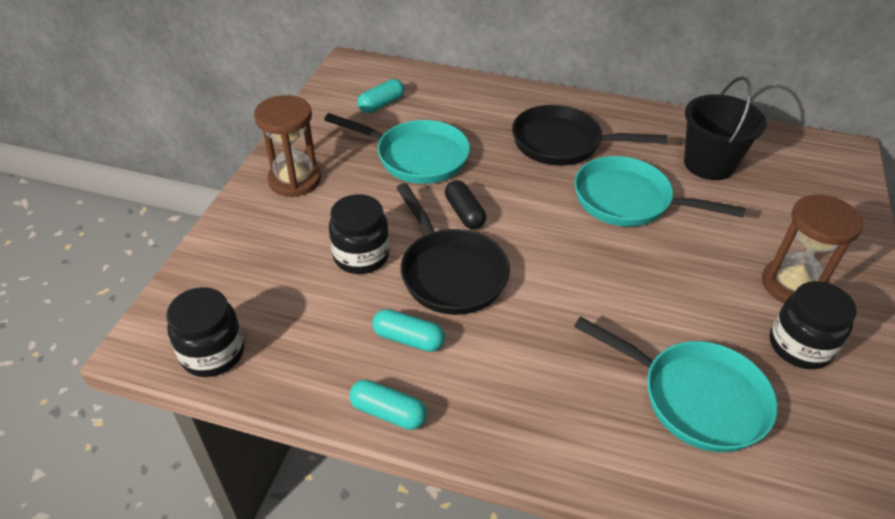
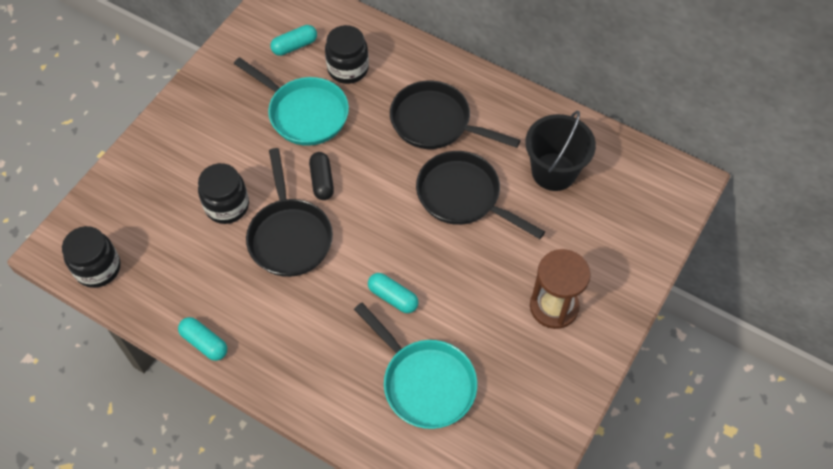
camera: 15 degrees right, 15 degrees up
brown hourglass [254,95,321,197] -> none
turquoise capsule [372,309,445,352] -> turquoise capsule moved to [368,273,419,313]
turquoise pan [574,156,745,227] -> black pan [416,151,545,239]
black jar [770,281,857,369] -> black jar moved to [325,25,369,84]

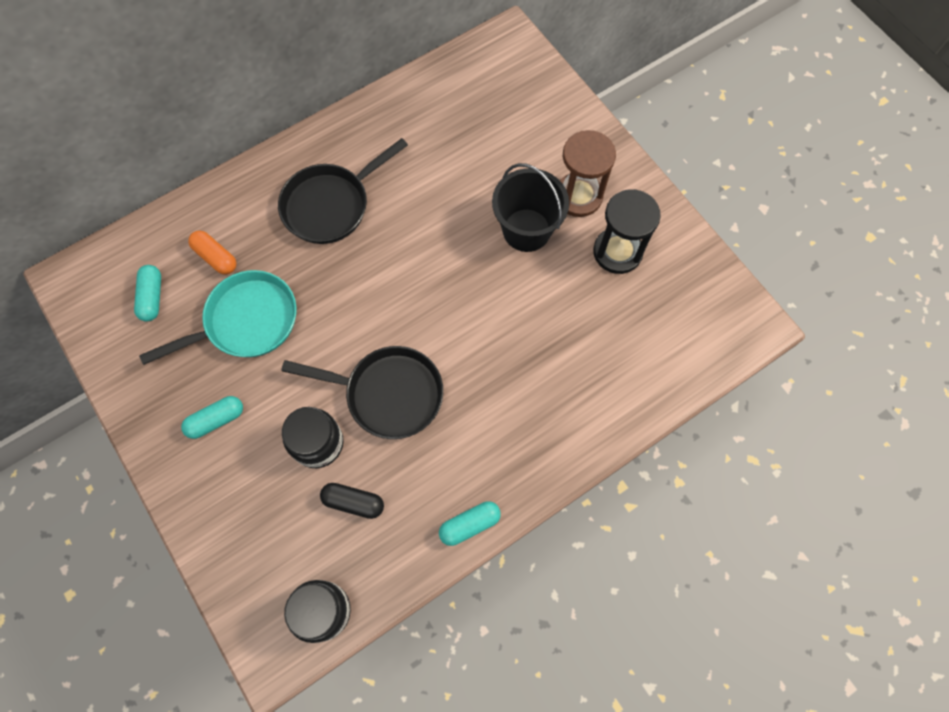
camera: 65 degrees left, 10 degrees up
black capsule [309,152,334,200] -> black capsule moved to [320,483,384,519]
black jar [325,25,369,84] -> orange capsule [188,230,236,275]
turquoise pan [354,302,477,429] -> none
turquoise capsule [368,273,419,313] -> turquoise capsule moved to [181,396,243,439]
black pan [416,151,545,239] -> none
black bucket [525,111,596,191] -> black bucket moved to [492,163,569,252]
none -> black hourglass [593,189,661,274]

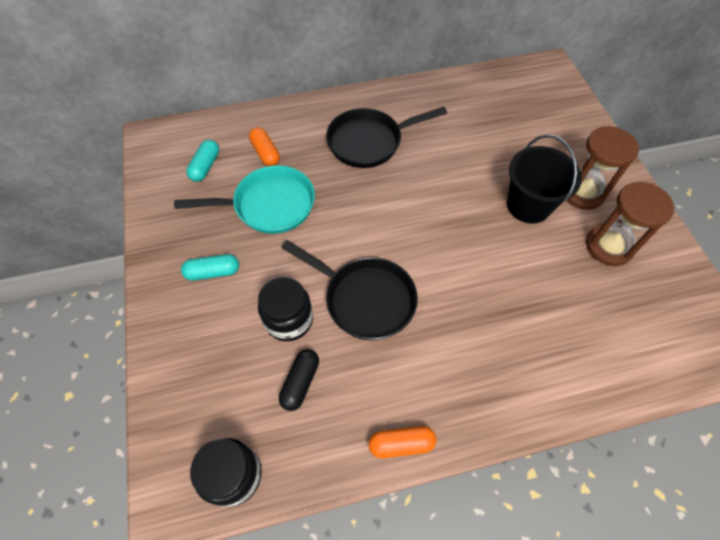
camera: 20 degrees right, 10 degrees down
black capsule [320,483,384,519] -> black capsule turned 75 degrees clockwise [279,349,319,411]
turquoise capsule [439,501,501,546] -> orange capsule [369,426,436,458]
black hourglass [593,189,661,274] -> brown hourglass [586,182,674,266]

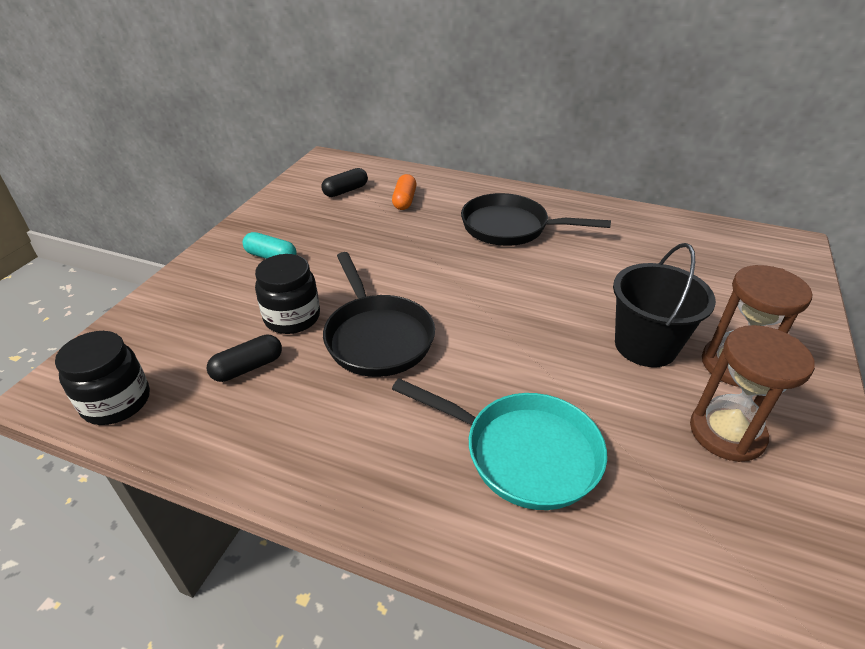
camera: 35 degrees right, 20 degrees down
turquoise pan [174,165,315,234] -> turquoise pan moved to [392,379,607,510]
turquoise capsule [186,140,219,182] -> black capsule [321,168,368,197]
orange capsule [369,426,436,458] -> none

